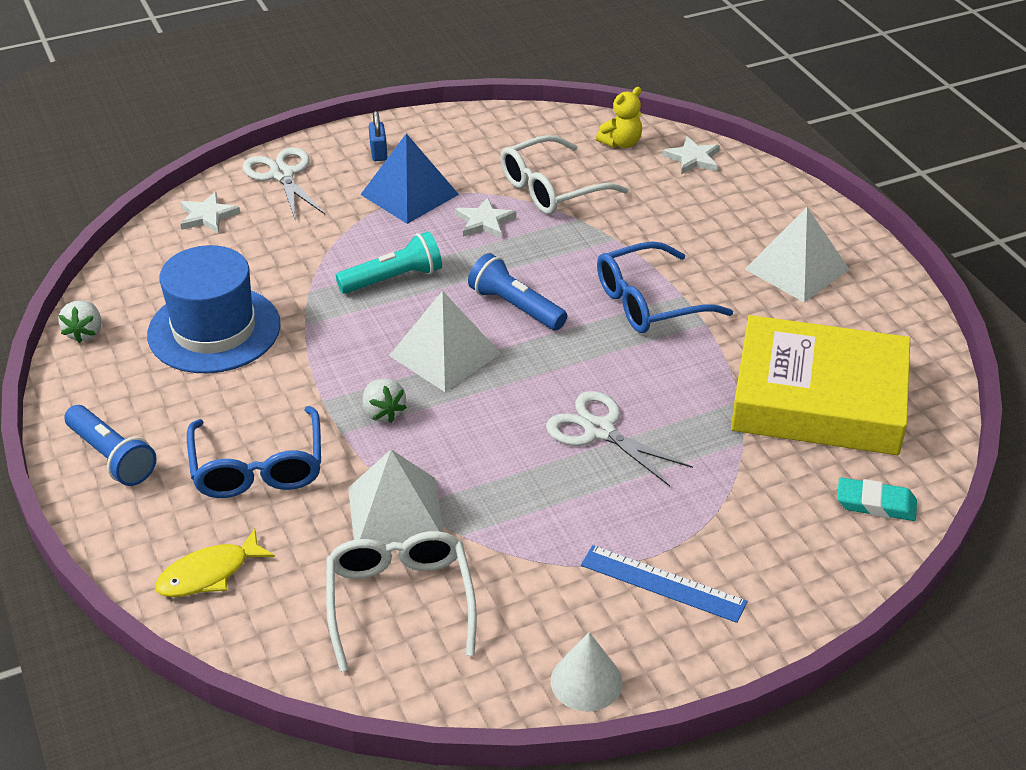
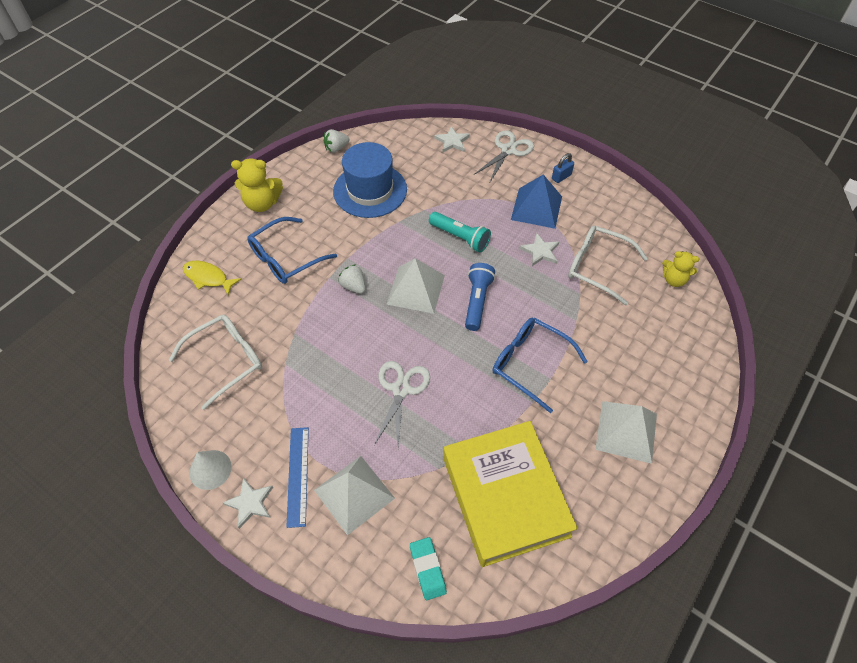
camera: 60 degrees right, 15 degrees up
blue flashlight [64,405,157,486] -> yellow teddy bear [231,158,283,212]
white pyramid [348,450,444,545] -> white pyramid moved to [314,456,395,535]
white strawberry [363,379,407,423] -> white strawberry turned 105 degrees clockwise [338,264,366,294]
white star [662,136,720,174] -> white star moved to [222,477,273,529]

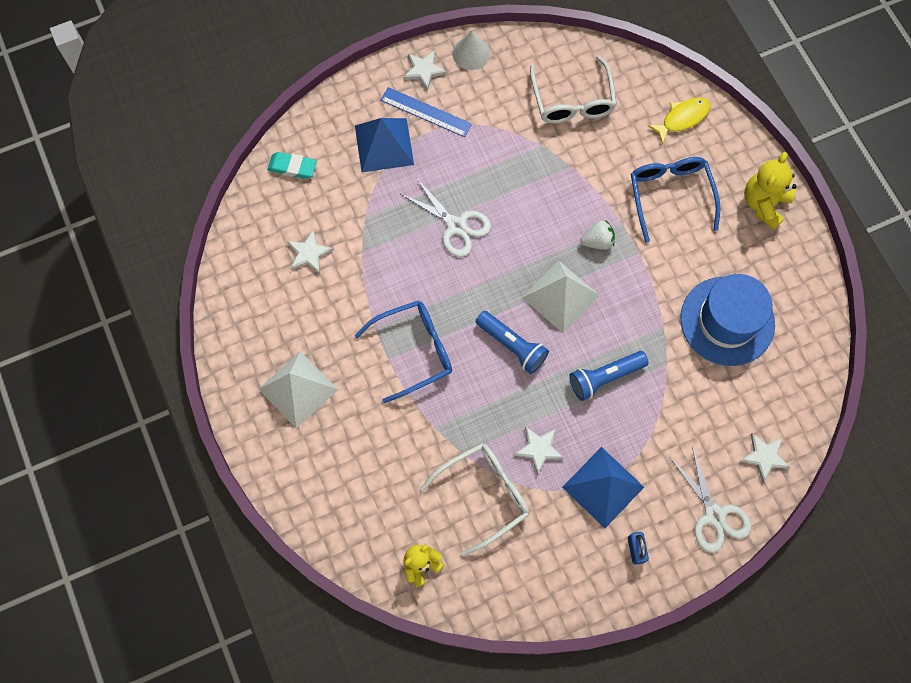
camera: 120 degrees right, 15 degrees up
white pyramid [314,456,395,535] -> blue pyramid [355,118,414,172]
white strawberry [323,129,349,153] -> none
turquoise flashlight [429,212,491,252] -> blue flashlight [569,351,649,401]
yellow book [443,421,578,567] -> white star [287,229,334,274]

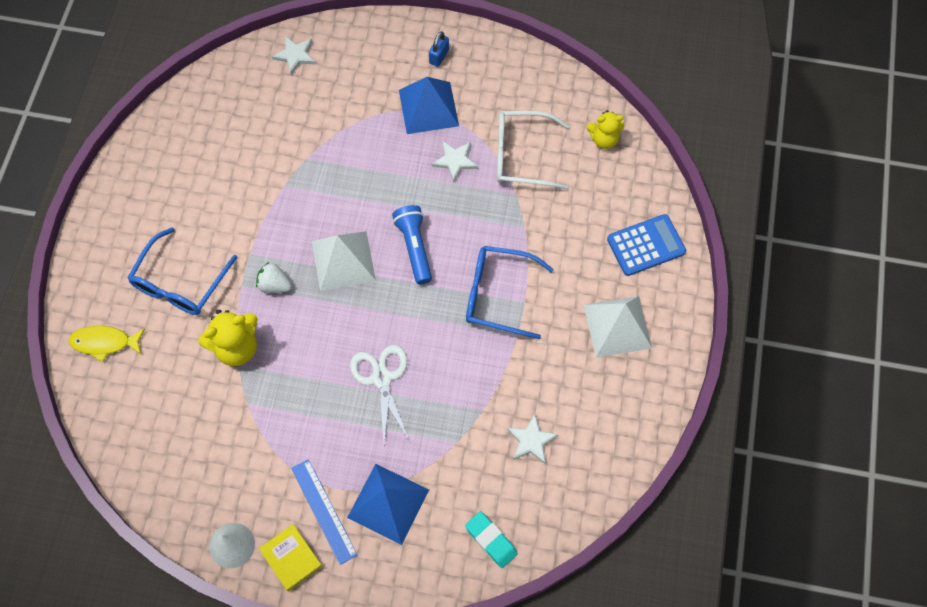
camera: 145 degrees left, 5 degrees down
white star [403,50,447,91] -> yellow book [259,524,323,592]
white glasses [530,55,617,123] -> none
blue flashlight [569,351,649,401] -> none
white scissors [670,447,752,553] -> none
blue hat [681,274,775,366] -> none
yellow teddy bear [744,152,797,230] -> yellow teddy bear moved to [198,310,258,366]
none -> blue calculator [607,214,686,276]

